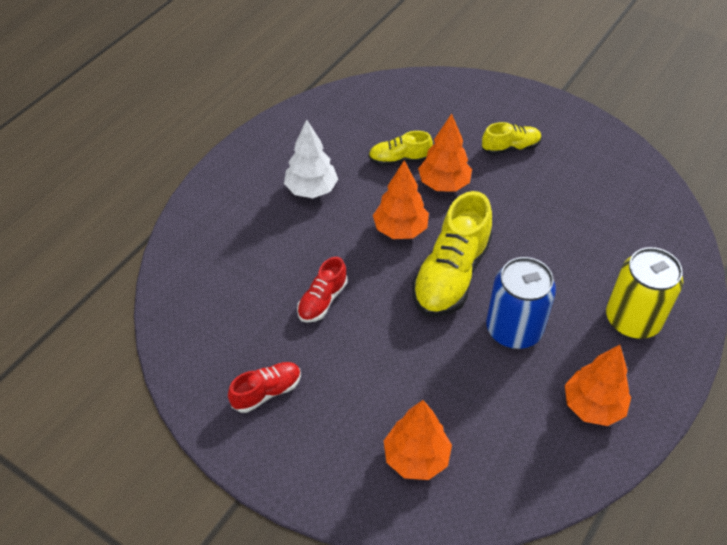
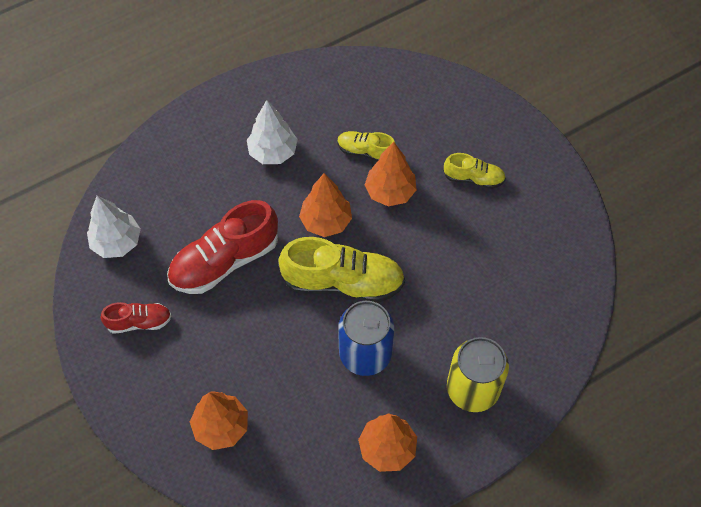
camera: 25 degrees right, 10 degrees up
red shoe [297,257,348,323] -> red shoe [167,200,278,294], size x1.88
yellow shoe [412,191,492,317] -> yellow shoe turned 135 degrees counterclockwise [279,237,405,303]
none -> white tree [87,195,141,258]

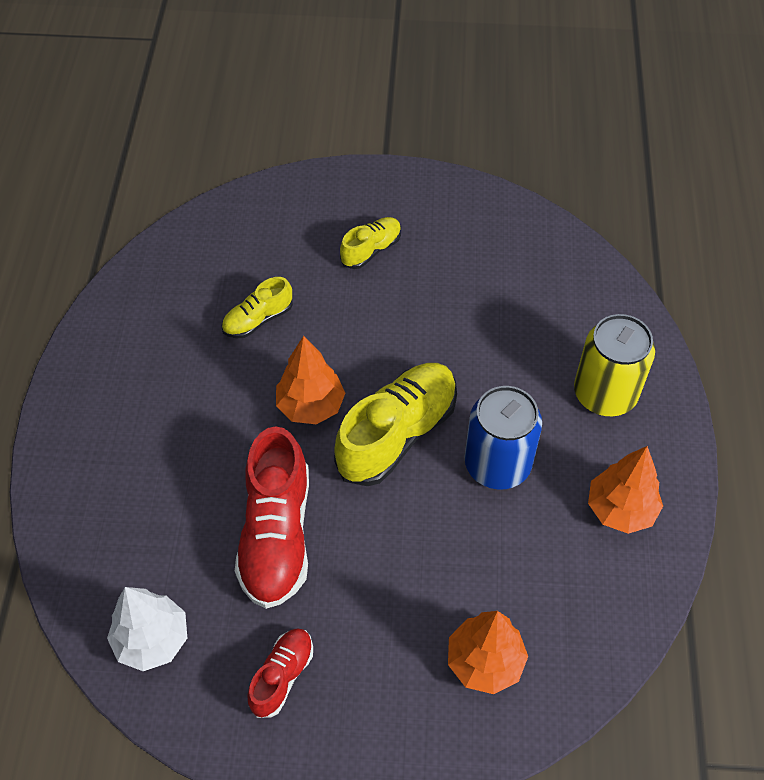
camera: 55 degrees left, 5 degrees down
white tree [247,100,298,164] -> none
orange tree [365,142,417,207] -> none

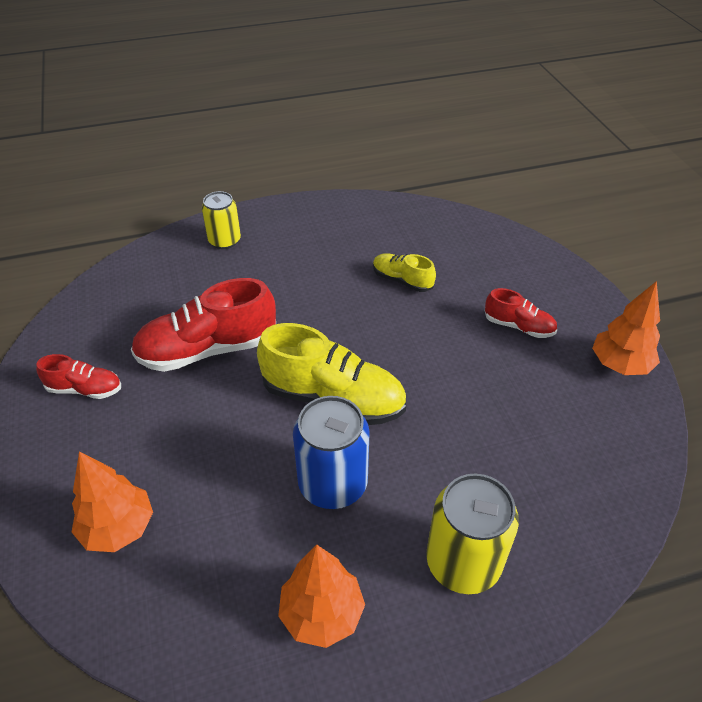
camera: 70 degrees right, 10 degrees down
white tree [107,587,187,671] -> none
orange tree [276,336,345,424] -> orange tree moved to [592,281,660,375]
yellow shoe [340,217,401,269] -> red shoe [485,288,557,338]
none -> yellow can [202,191,241,249]

